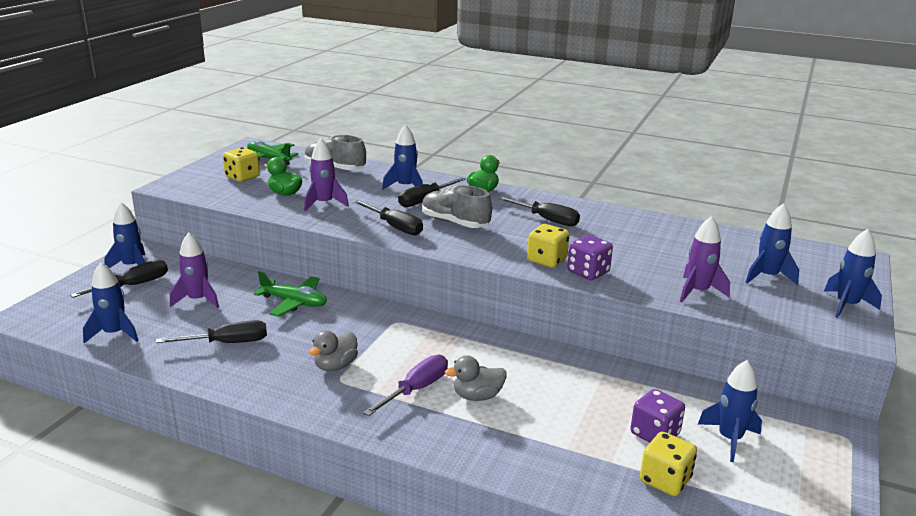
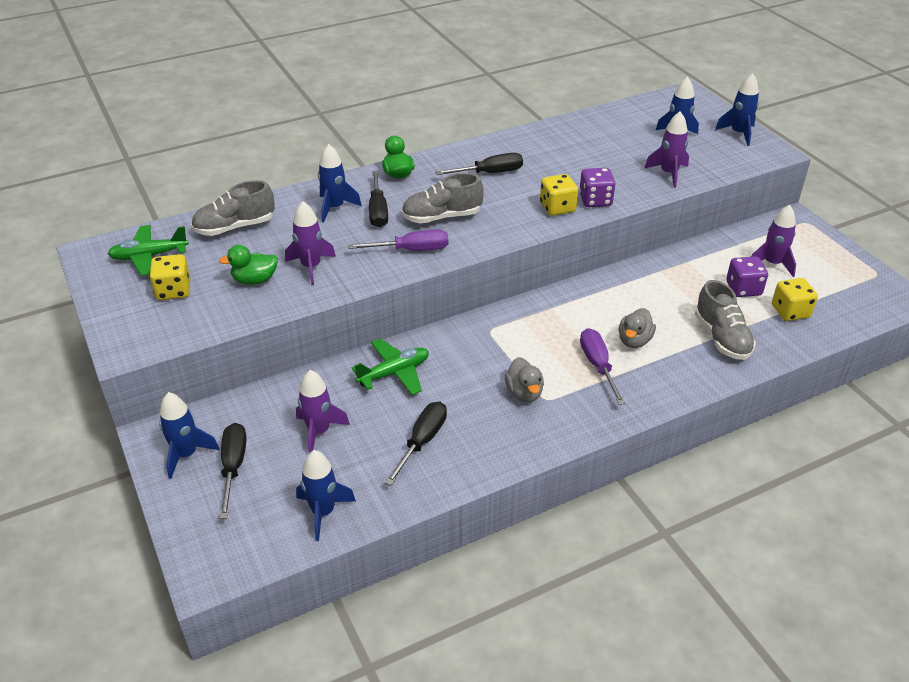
camera: 50 degrees left, 15 degrees up
black screwdriver [354,200,423,235] -> purple screwdriver [348,230,448,251]
blue rocket [698,360,762,462] -> purple rocket [751,204,796,277]
none -> grey shoe [695,280,756,360]

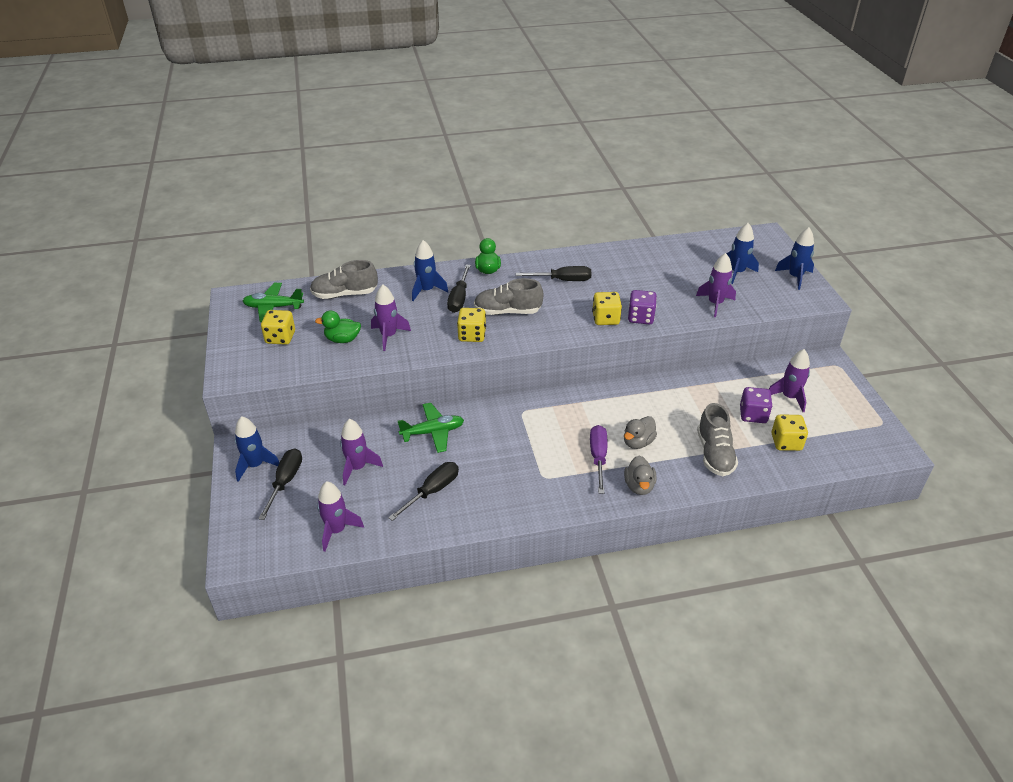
camera: 15 degrees right, 0 degrees up
blue rocket [296,450,356,541] -> purple rocket [317,481,364,551]
purple screwdriver [348,230,448,251] -> yellow dice [457,308,486,342]
grey duck [505,357,544,402] -> grey duck moved to [624,456,657,495]

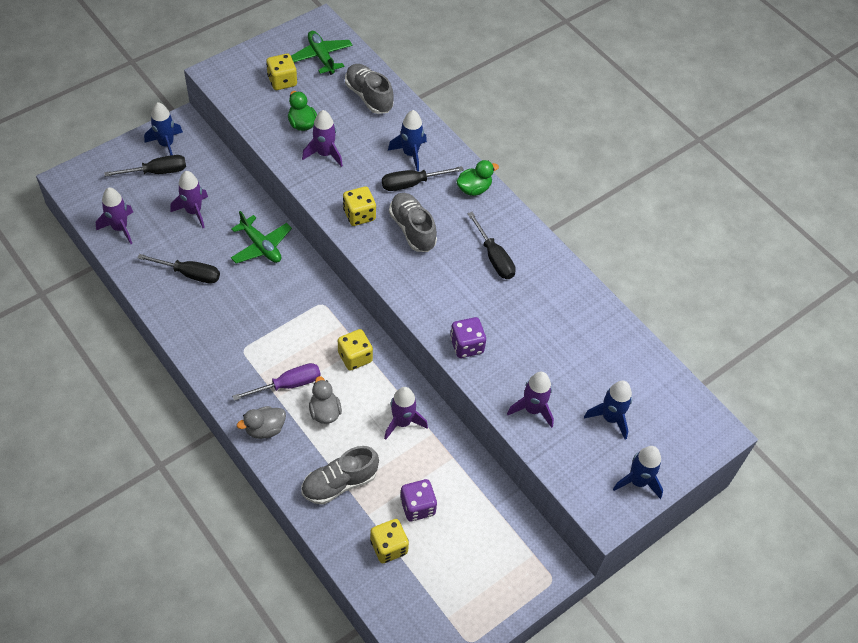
camera: 60 degrees right, 15 degrees up
yellow dice [592,292,622,325] -> yellow dice moved to [338,329,373,371]
grey duck [624,416,657,449] -> grey duck turned 60 degrees clockwise [309,376,342,424]
purple rocket [769,349,810,412] -> purple rocket moved to [384,387,428,440]

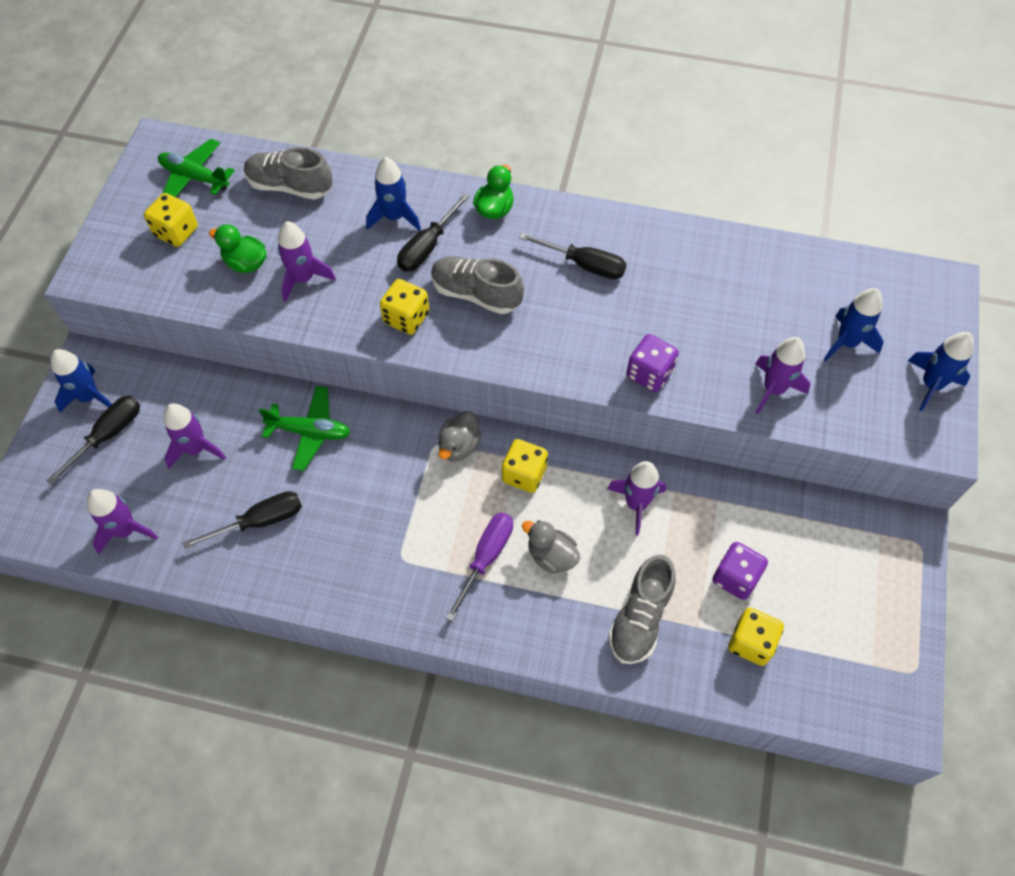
camera: 35 degrees left, 5 degrees up
grey duck [237,406,286,439] -> grey duck moved to [438,411,482,462]

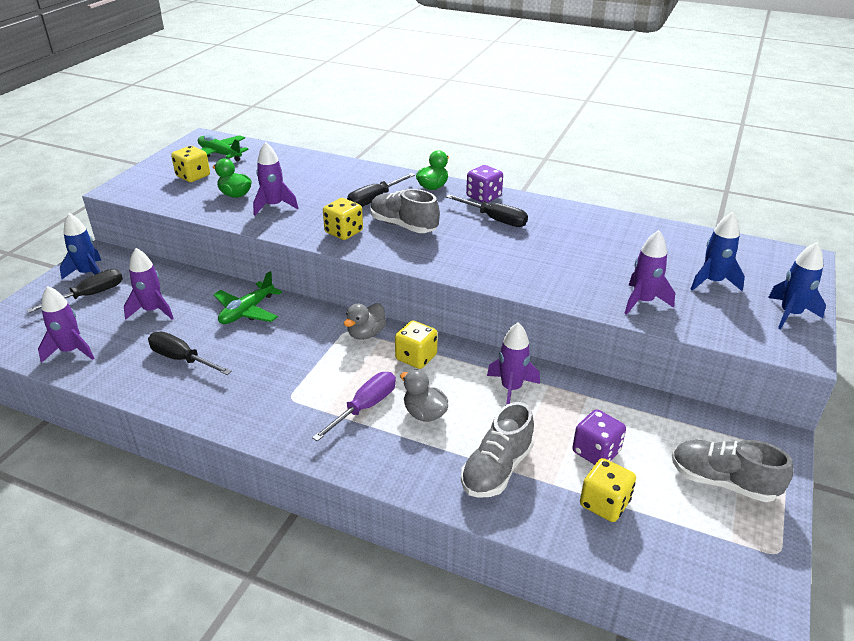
camera: 10 degrees right, 25 degrees down
black screwdriver [183,491,302,549] -> black screwdriver turned 135 degrees counterclockwise [148,331,232,375]
grey shoe [244,147,333,199] -> grey shoe moved to [672,440,793,502]
green plane [259,386,350,471] -> green plane turned 105 degrees clockwise [213,271,282,324]
blue rocket [366,157,421,231] -> none
purple dice [626,334,679,392] -> purple dice moved to [466,165,503,203]

